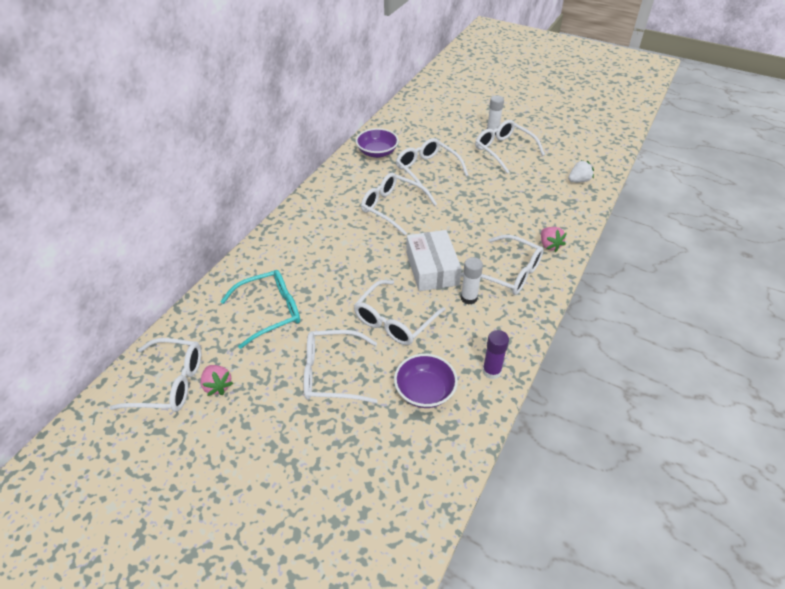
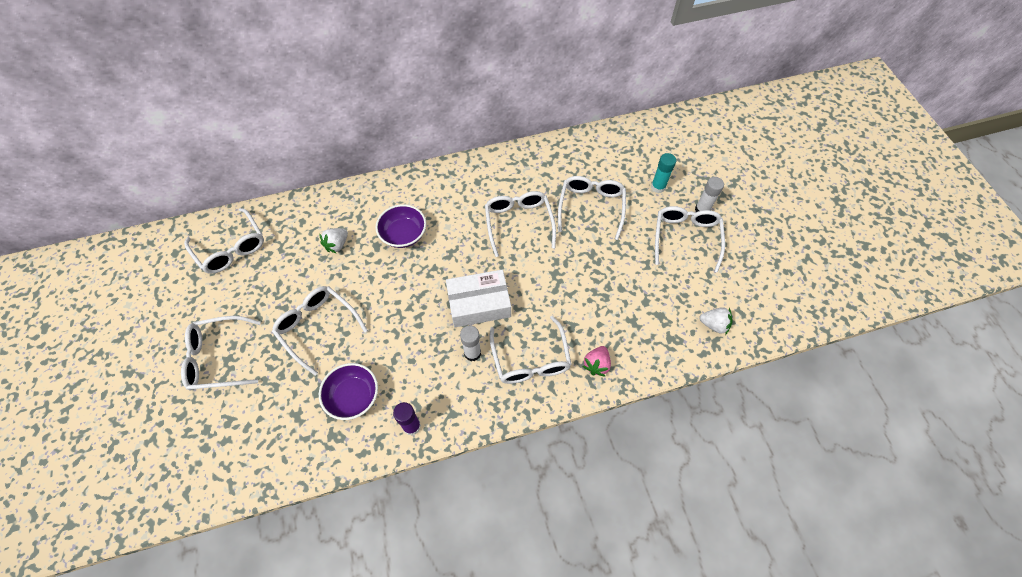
camera: 45 degrees right, 15 degrees up
pink strawberry [200,365,233,396] -> none
turquoise glasses [220,270,300,349] -> white strawberry [319,228,348,254]
white glasses [354,280,446,345] -> white glasses moved to [181,316,261,390]
purple bowl [356,128,399,158] -> purple bowl moved to [375,204,426,248]
white box [406,230,462,291] -> white box turned 45 degrees clockwise [446,270,511,327]
none -> turquoise glue stick [651,153,676,193]

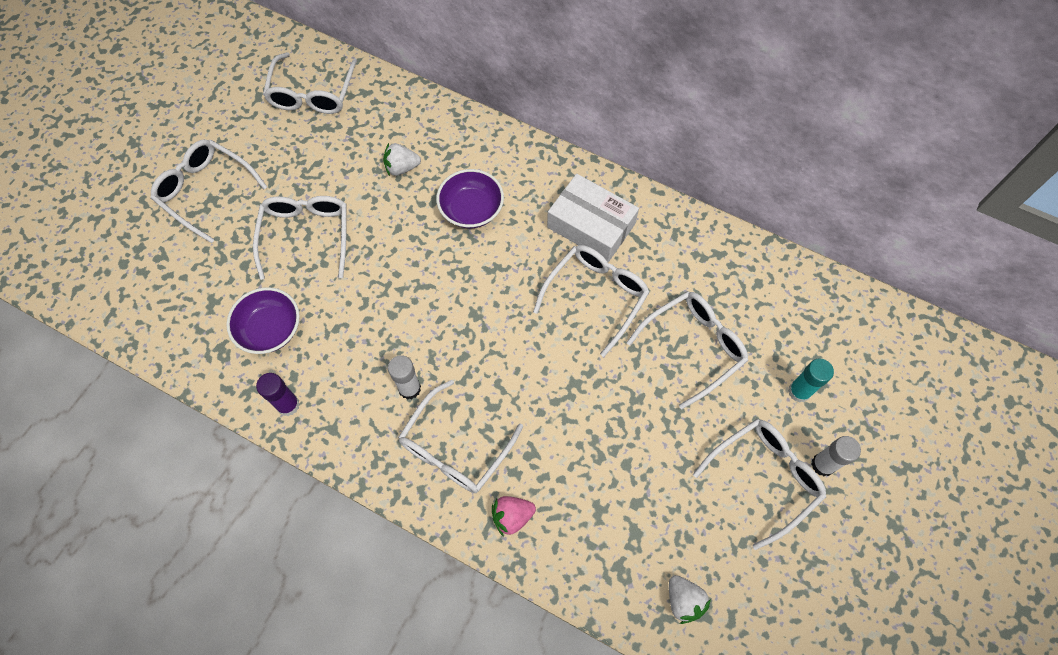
camera: 45 degrees right, 5 degrees up
white box [446,270,511,327] -> white box moved to [547,174,639,262]

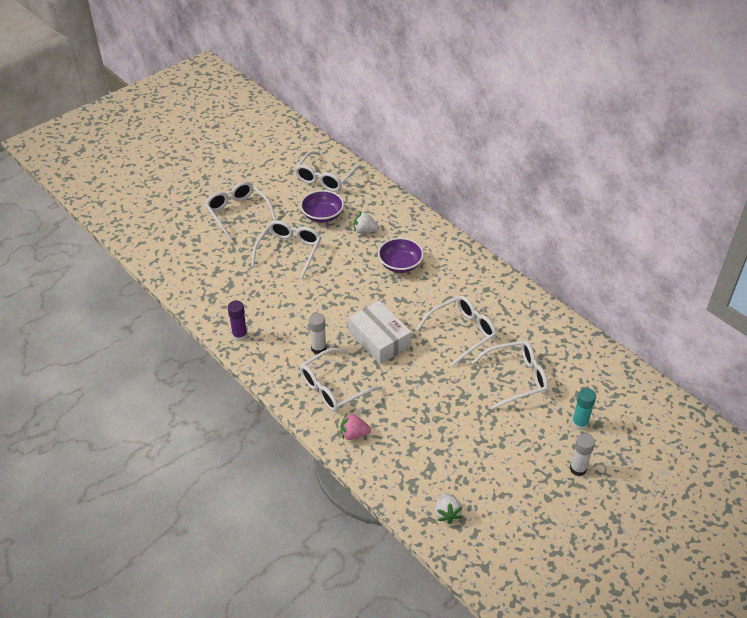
camera: 20 degrees right, 20 degrees down
purple bowl [226,287,300,354] -> purple bowl moved to [300,190,344,223]
white box [547,174,639,262] -> white box moved to [348,300,412,364]
white glasses [693,419,826,550] -> none

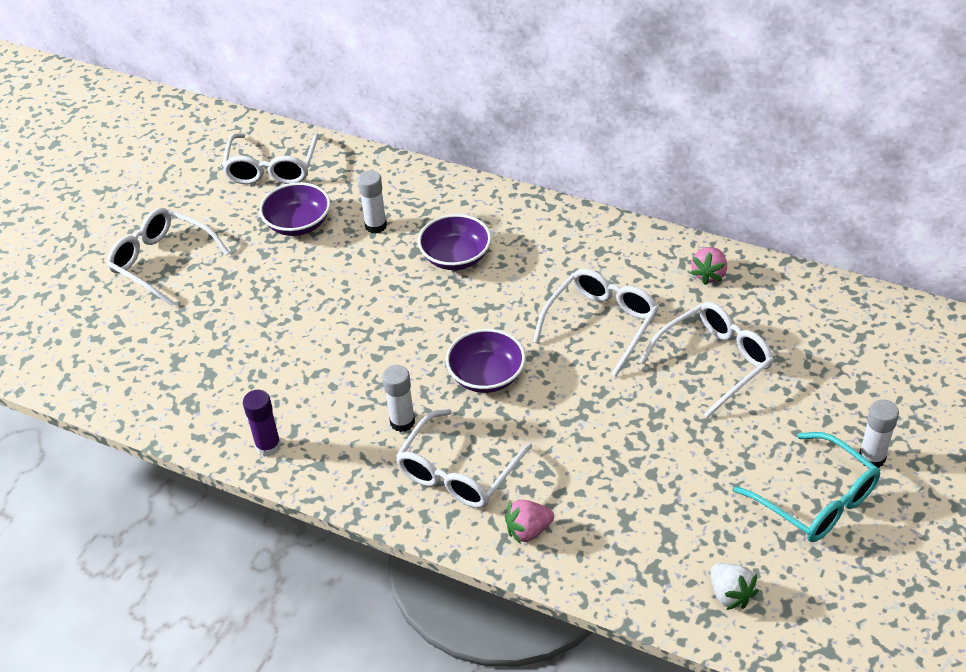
camera: 20 degrees left, 0 degrees up
white glasses [251,220,321,279] -> none
white box [348,300,412,364] -> purple bowl [446,329,526,393]
white strawberry [354,212,379,233] -> white glue stick [358,170,387,234]
turquoise glue stick [572,388,596,431] -> none
none -> pink strawberry [690,247,727,285]
none -> turquoise glasses [734,432,880,542]

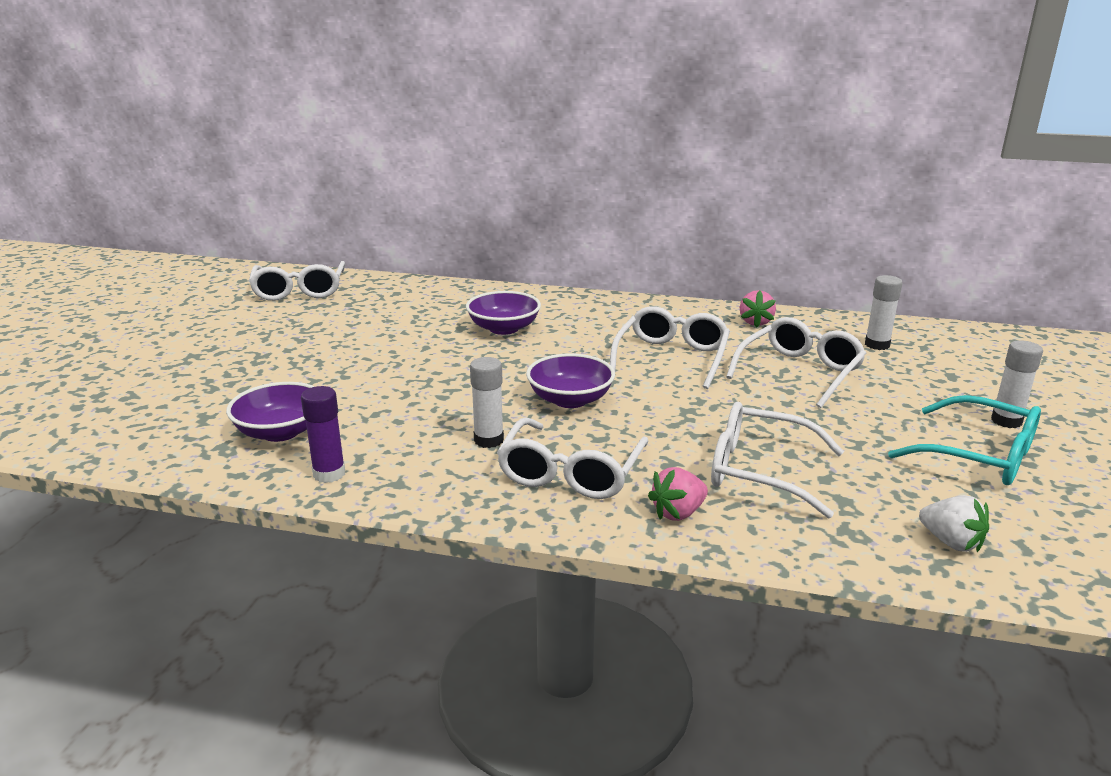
camera: 15 degrees left, 20 degrees down
white glasses [107,208,230,307] -> white glasses moved to [711,402,844,519]
purple bowl [259,182,330,236] -> purple bowl moved to [226,382,315,442]
white glue stick [358,170,387,234] -> white glue stick moved to [865,275,902,350]

